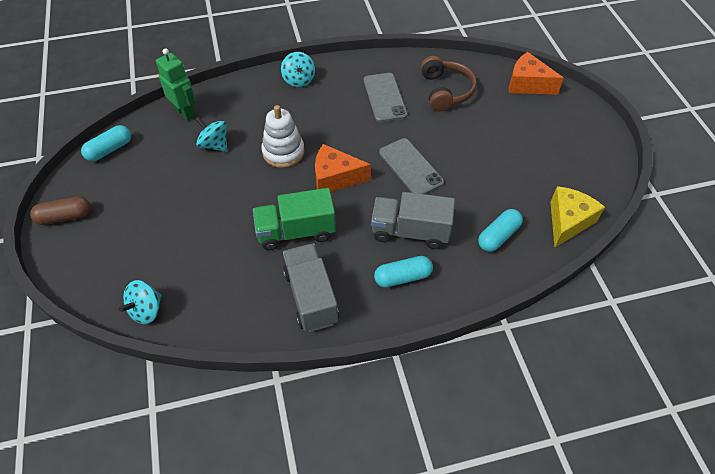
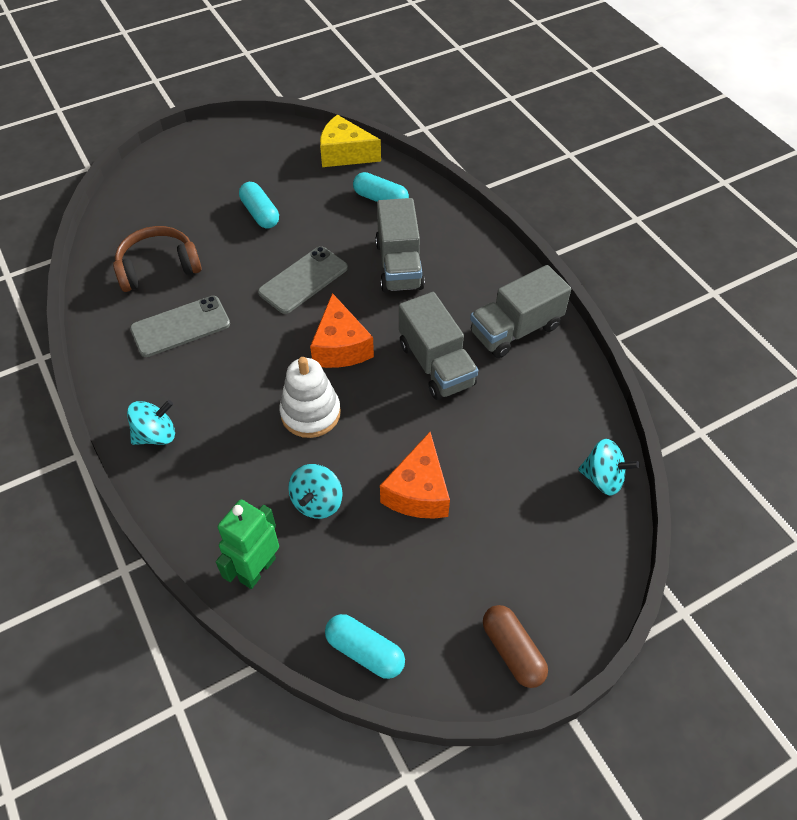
camera: 105 degrees left, 0 degrees up
green truck [253,188,336,250] -> grey truck [399,292,478,400]
turquoise capsule [374,256,433,288] -> turquoise capsule moved to [239,182,279,229]
orange cheese [509,52,564,95] -> orange cheese moved to [380,432,450,519]

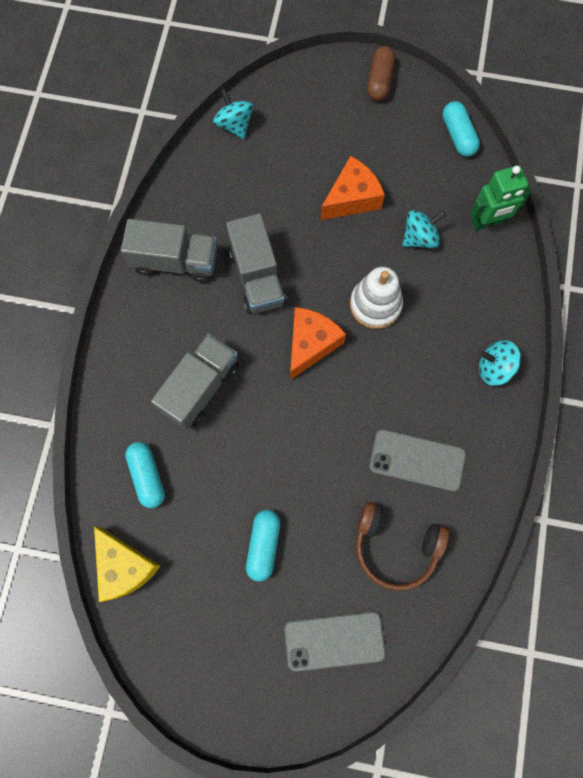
camera: 140 degrees left, 20 degrees up
grey phone [258,246,348,314] -> grey phone moved to [284,611,385,672]
grey truck [399,292,478,400] -> grey truck turned 150 degrees clockwise [226,213,287,314]

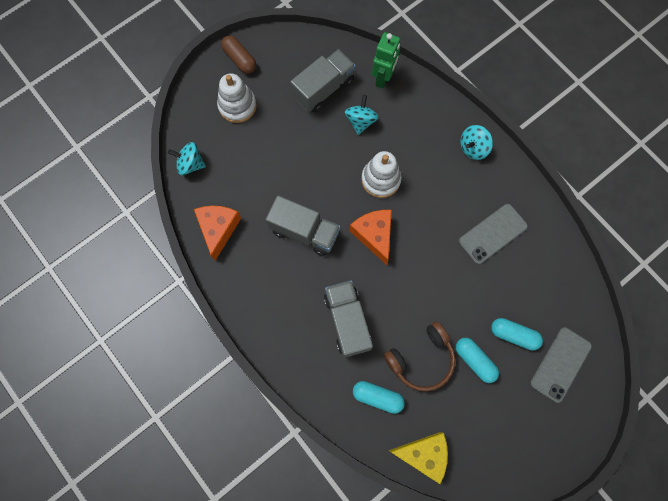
camera: 50 degrees left, 0 degrees up
grey truck [121,219,217,283] -> grey truck moved to [290,49,356,112]
orange cheese [320,156,385,220] -> orange cheese moved to [194,206,241,261]
brown headphones [356,502,449,591] -> brown headphones moved to [384,322,455,392]
turquoise capsule [443,101,480,157] -> turquoise capsule moved to [491,318,543,351]
none -> white stacking toy [217,73,257,123]

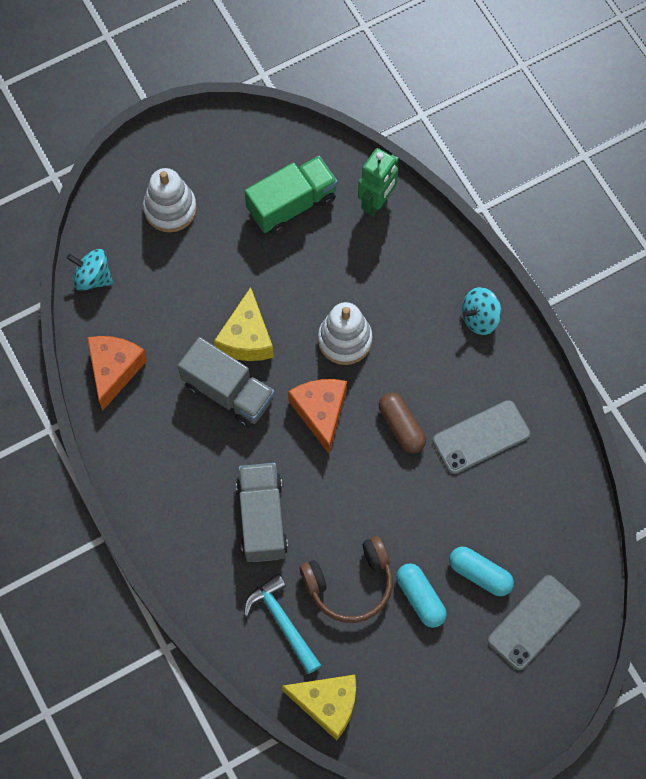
camera: 10 degrees right, 5 degrees down
brown capsule [221,35,256,74] -> brown capsule moved to [379,393,426,453]
grey truck [290,49,356,112] -> green truck [245,156,338,235]
turquoise spinning top [345,95,379,135] -> none
turquoise capsule [353,381,405,414] -> turquoise hammer [244,574,321,674]
none -> yellow cheese [214,287,274,361]

